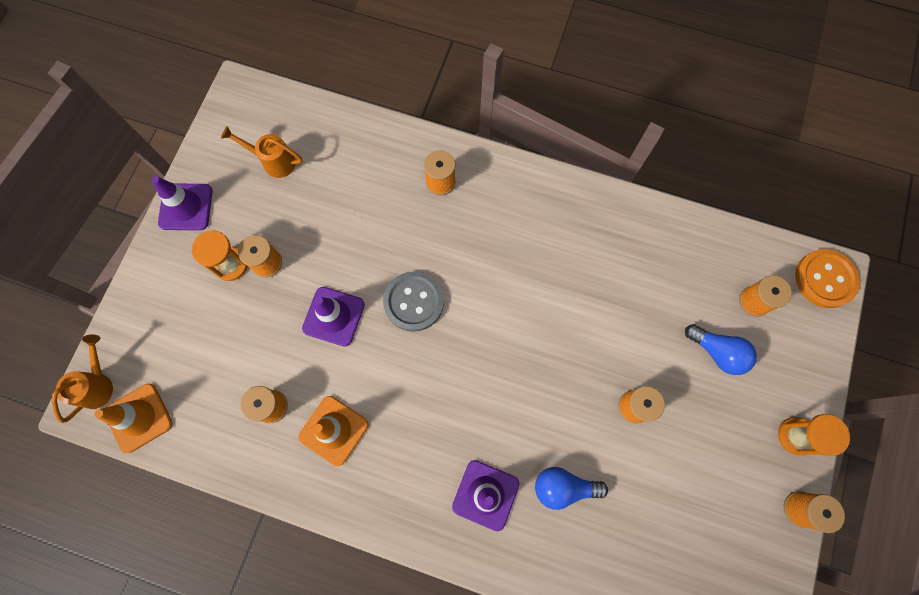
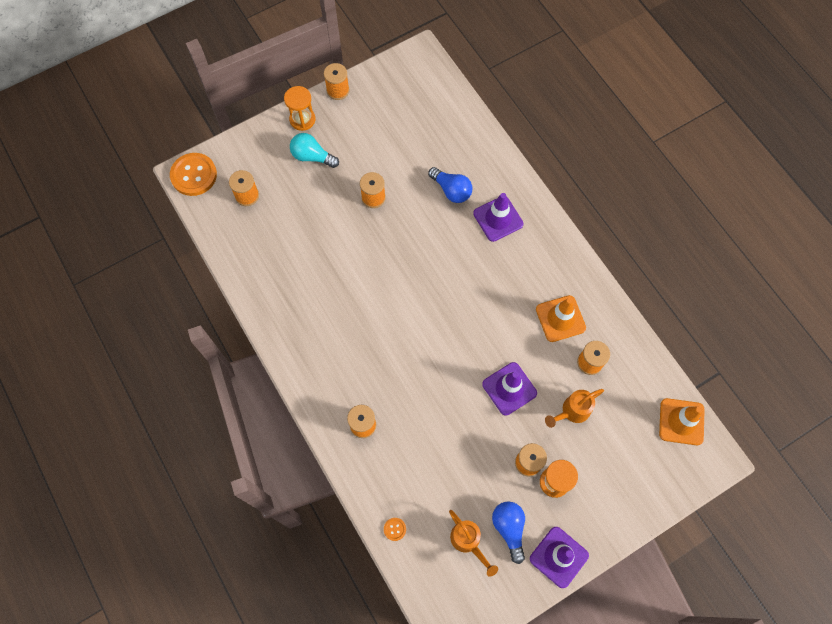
camera: 140 degrees left, 5 degrees down
orange watering can [52,334,113,423] -> orange watering can moved to [545,389,604,428]
grey button [383,271,444,332] -> none
blue light bulb [685,324,757,375] -> blue light bulb moved to [492,501,525,564]
none -> turquoise light bulb [290,133,339,168]
none -> orange button [384,518,406,541]

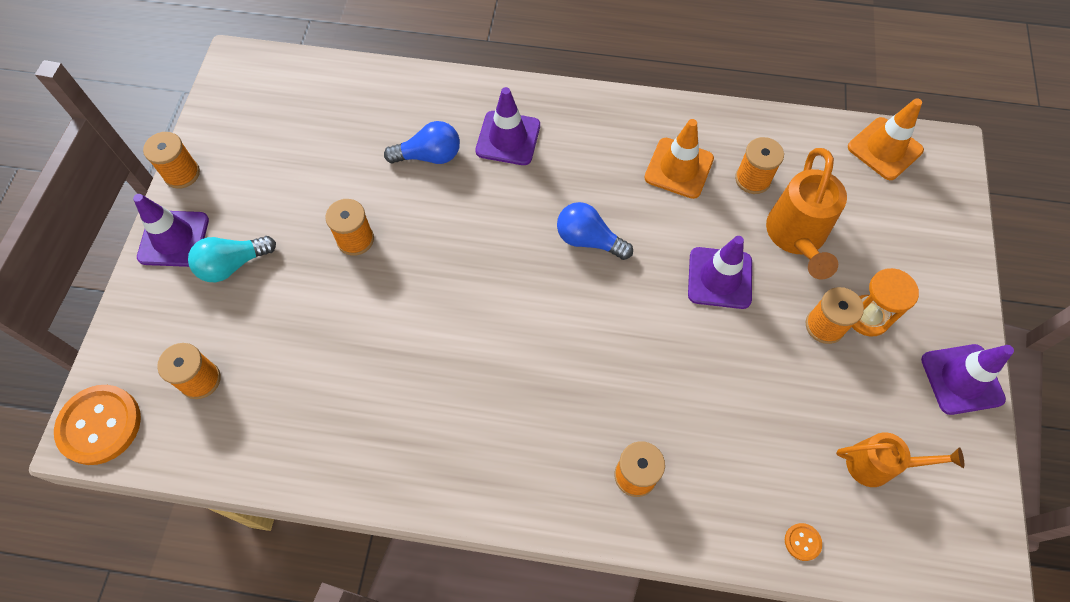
camera: 50 degrees left, 5 degrees down
orange hourglass [284,86,315,131] -> purple traffic cone [133,194,209,267]
blue light bulb [492,501,525,564] -> blue light bulb moved to [557,202,633,260]
orange watering can [545,389,604,428] -> orange watering can [766,148,847,279], size x1.53

